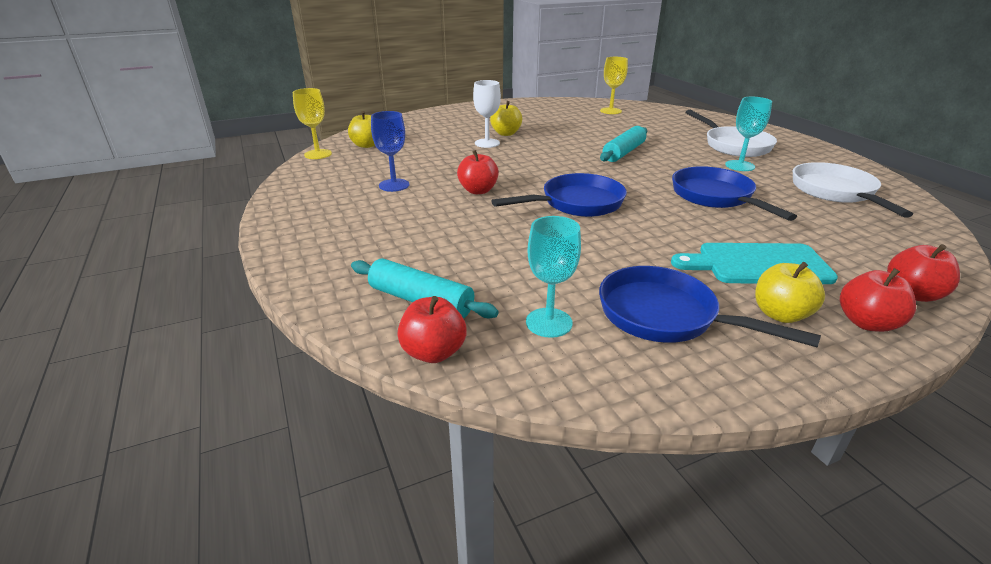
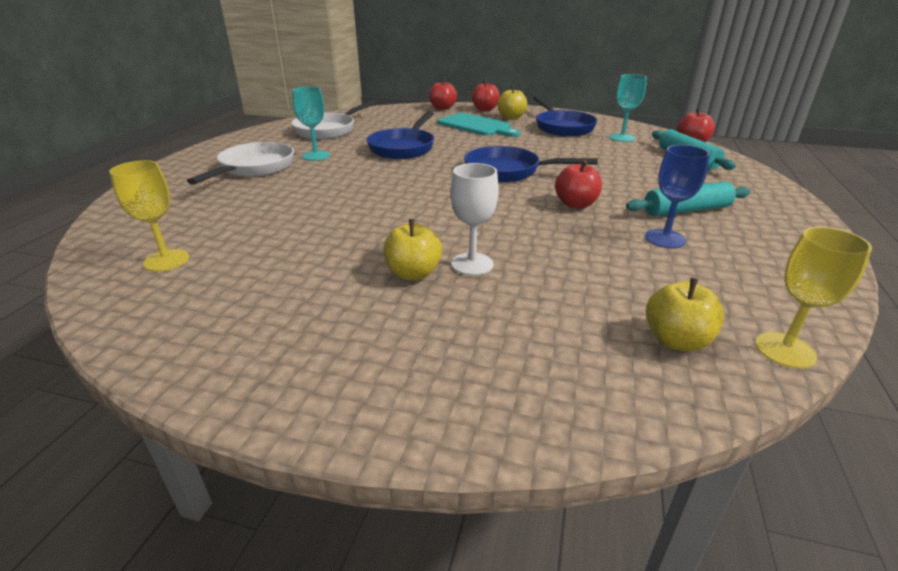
camera: 140 degrees left, 0 degrees up
turquoise rolling pin [600,126,647,162] -> turquoise rolling pin moved to [626,182,751,216]

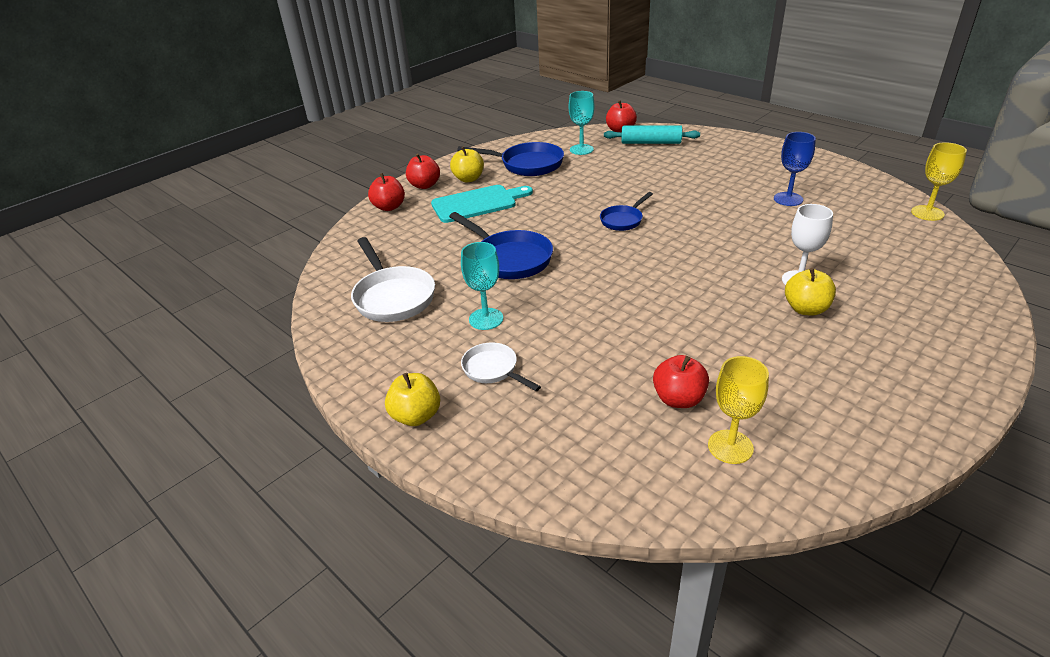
camera: 60 degrees left, 5 degrees up
white pan [187,142,294,185] -> white pan [461,343,541,391], size x0.58
blue pan [464,146,598,182] -> blue pan [600,192,653,231], size x0.58
red apple [555,160,602,209] -> red apple moved to [653,355,709,408]
turquoise rolling pin [626,182,751,216] -> none
yellow apple [646,278,724,351] -> yellow apple moved to [385,373,440,426]

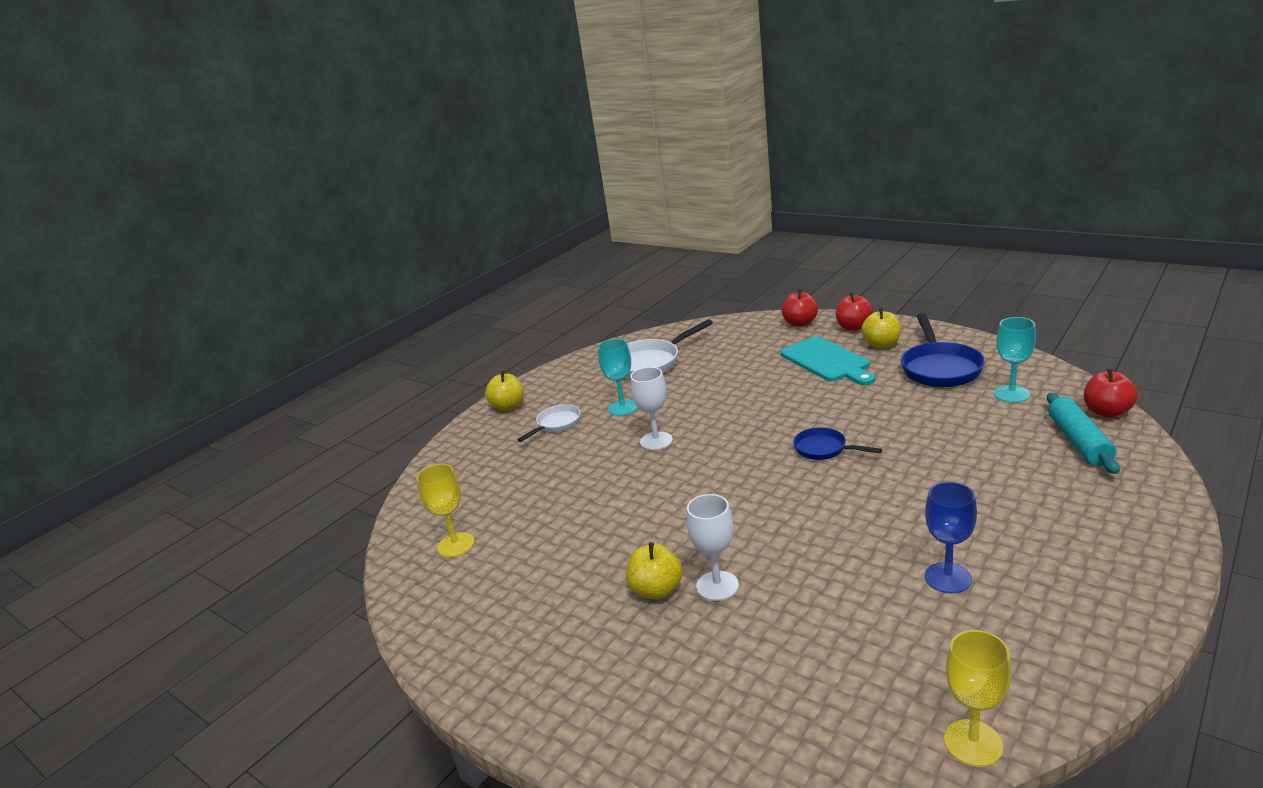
camera: 85 degrees right, 10 degrees down
blue pan [449,212,553,279] -> none
red apple [653,355,709,408] -> none
none -> white goblet [631,367,673,450]

